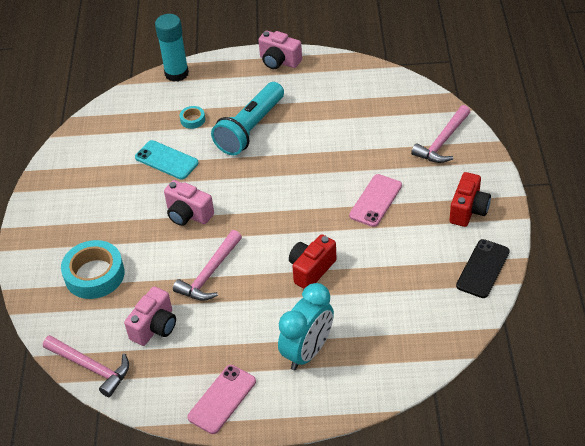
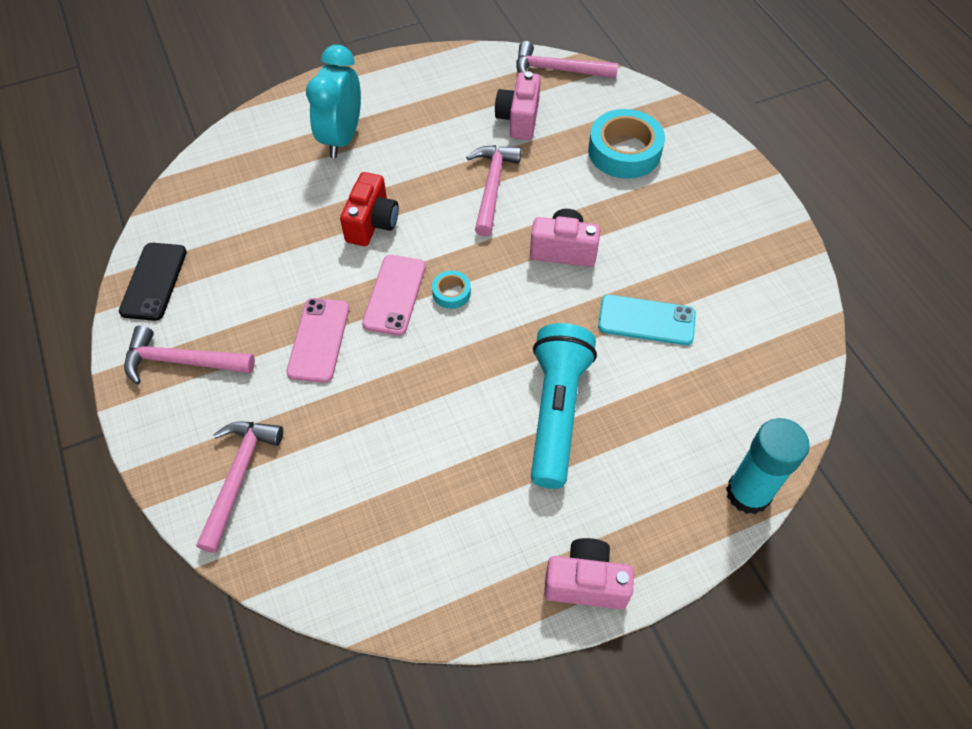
camera: 155 degrees right, 10 degrees up
turquoise tape [180,106,205,129] -> turquoise tape moved to [432,271,471,309]
pink phone [187,365,256,434] -> pink phone moved to [362,255,426,336]
red camera [450,172,491,227] -> pink hammer [124,326,255,385]

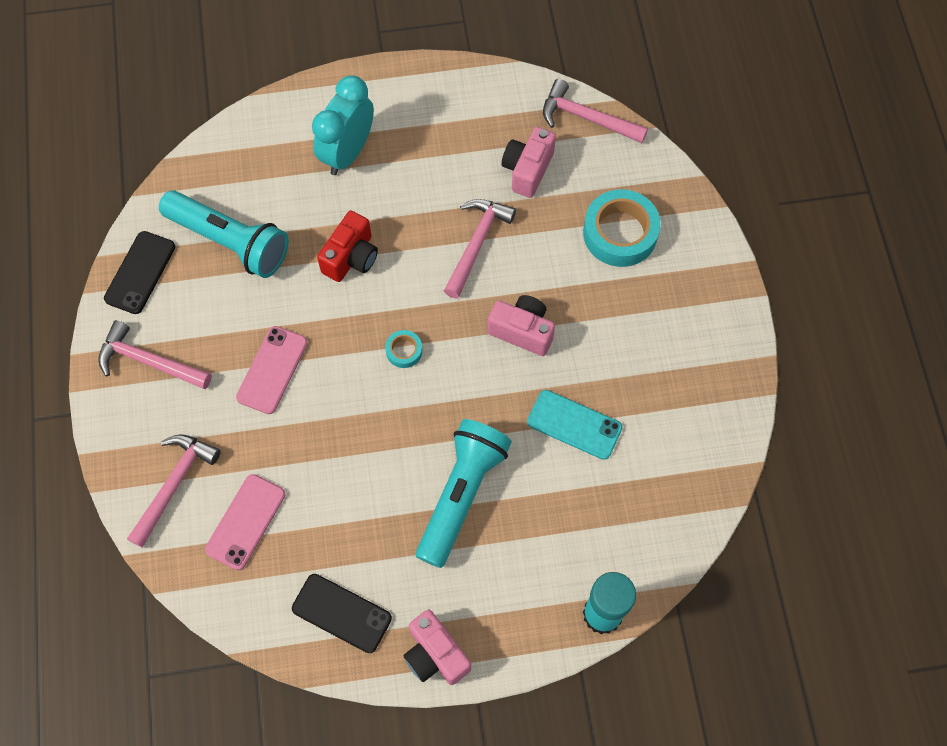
camera: 15 degrees right, 10 degrees up
pink phone [362,255,426,336] -> pink phone moved to [205,474,285,570]
pink camera [544,538,634,609] -> pink camera turned 150 degrees counterclockwise [403,610,471,685]
none -> turquoise flashlight [159,190,289,278]
none -> black phone [292,574,392,653]

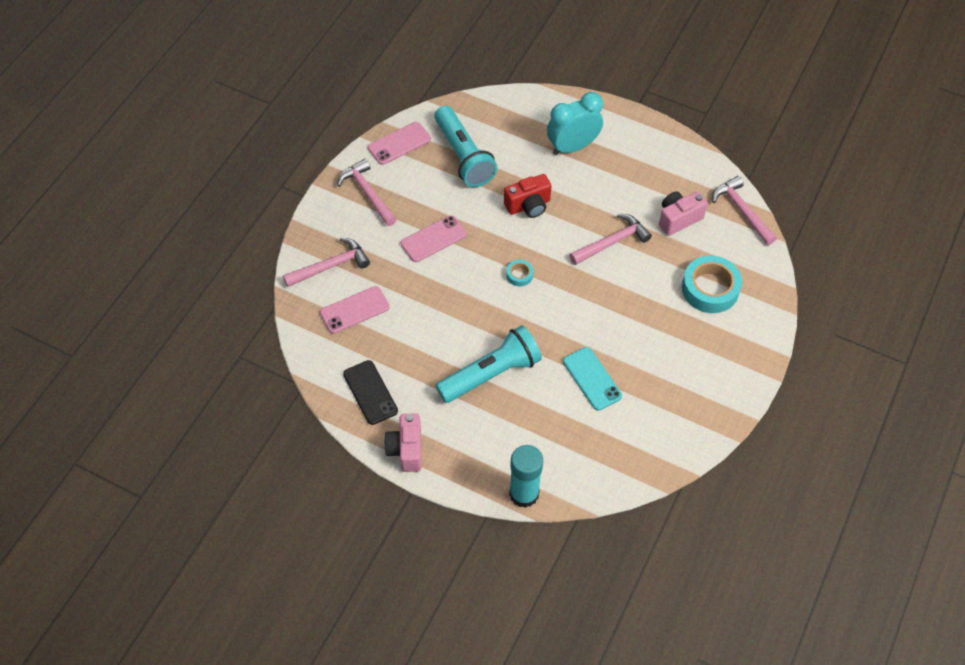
camera: 35 degrees right, 10 degrees down
black phone [104,231,175,314] -> pink phone [368,122,431,165]
pink camera [488,295,555,356] -> none

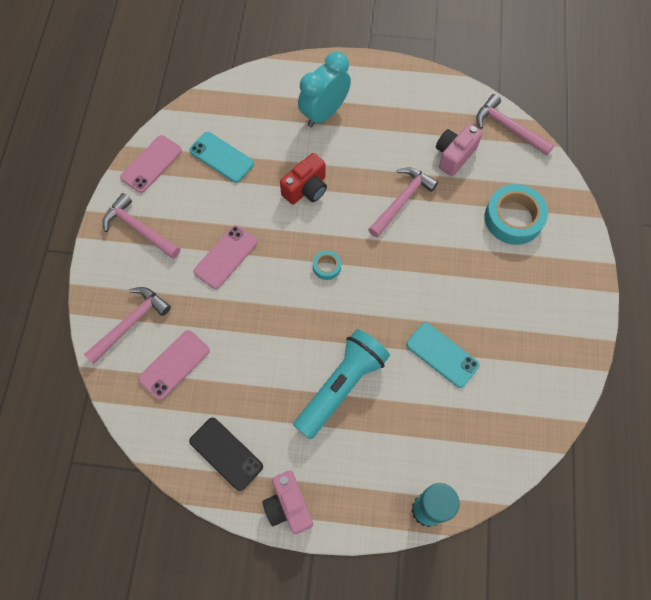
camera: 20 degrees left, 10 degrees up
turquoise flashlight [434,106,498,187] -> turquoise phone [189,132,254,183]

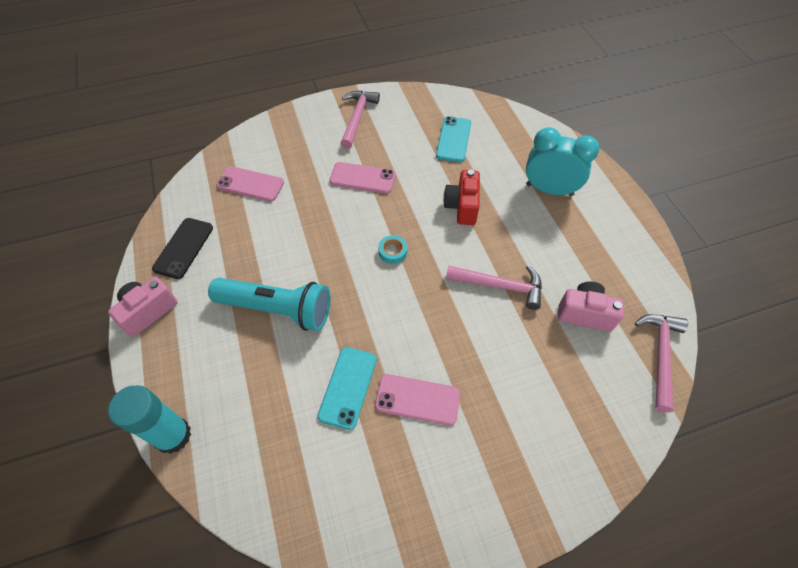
camera: 65 degrees right, 10 degrees down
pink hammer [84,287,171,364] -> none
pink phone [120,135,182,193] -> pink phone moved to [375,374,460,425]
red camera [280,153,327,205] -> red camera turned 75 degrees clockwise [443,170,480,225]
turquoise tape [485,184,548,245] -> none

